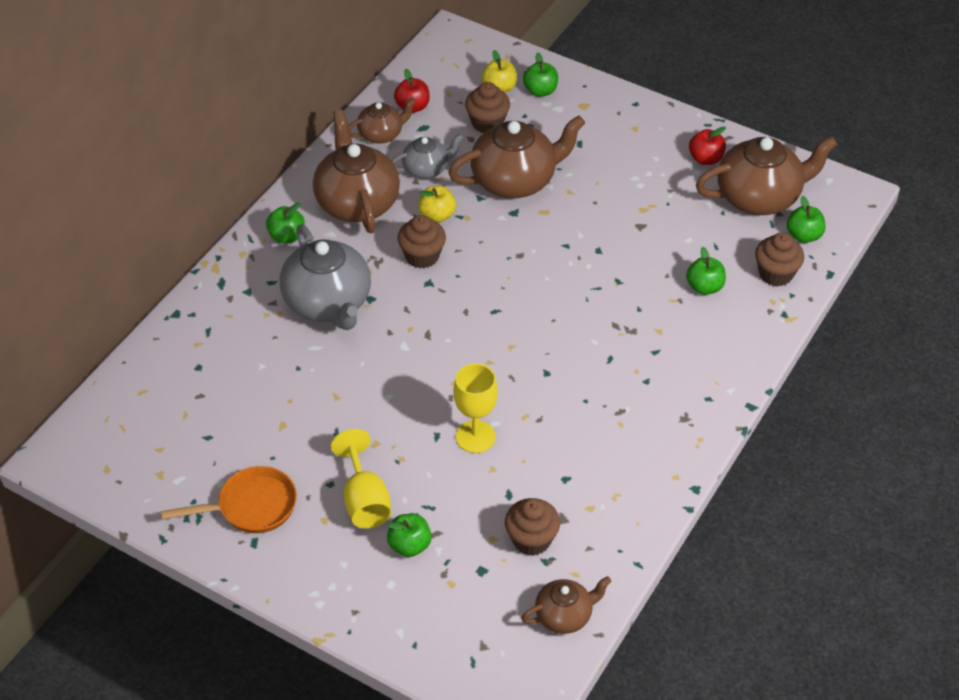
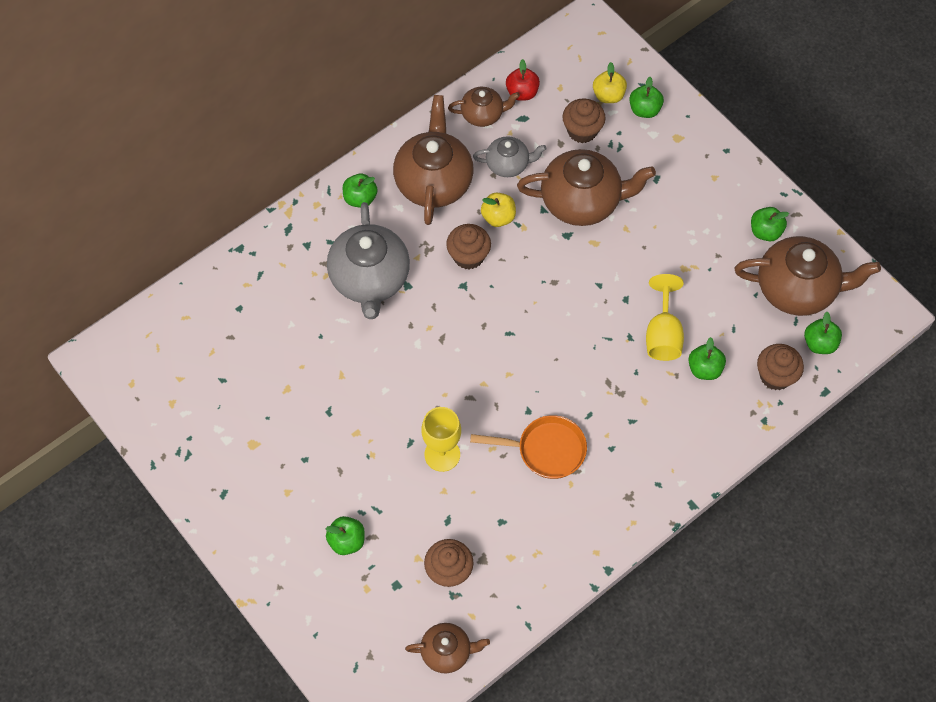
camera: 20 degrees right, 15 degrees up
orange pan [161,466,297,533] -> orange pan moved to [470,415,587,479]
yellow goblet [330,429,391,528] -> yellow goblet moved to [646,274,684,361]
red apple [689,126,726,165] -> green apple [751,207,789,241]

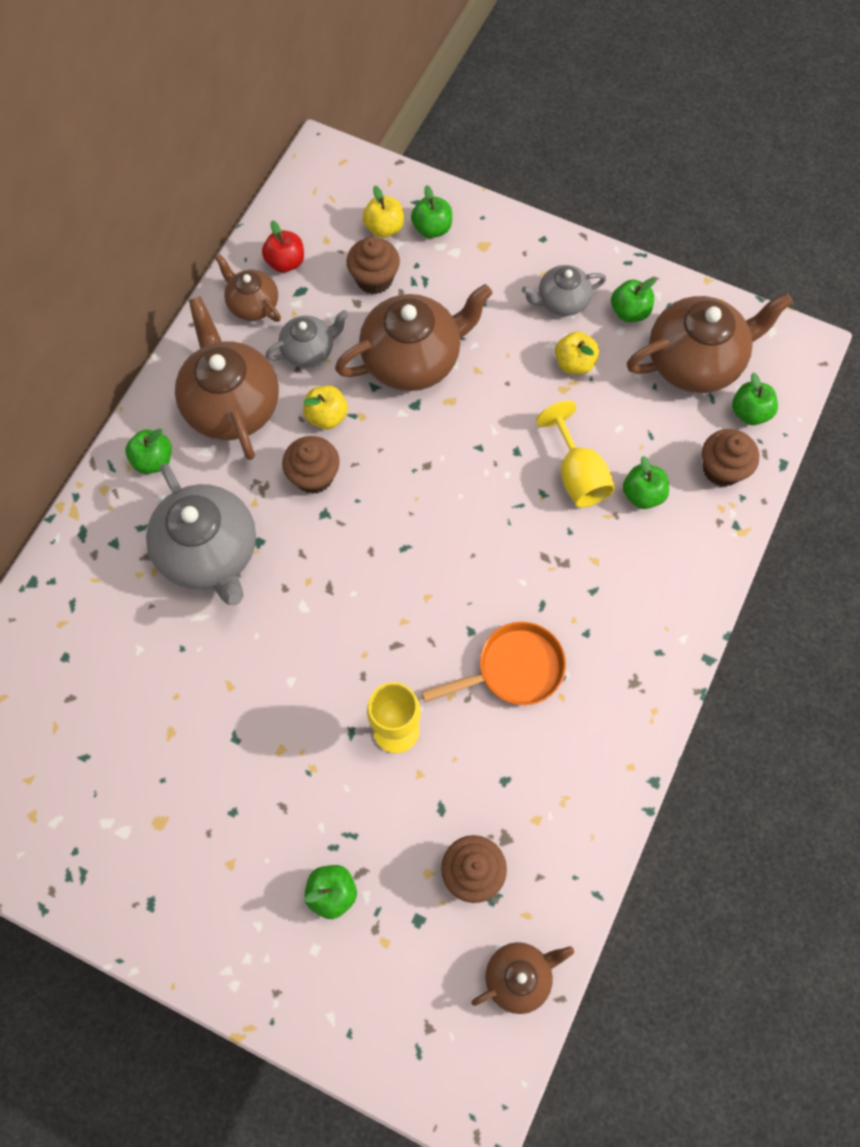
camera: 25 degrees left, 5 degrees up
brown teapot [448,87,520,127] -> brown teapot turned 105 degrees counterclockwise [215,254,281,322]
none -> grey teapot [522,265,606,316]
none -> yellow apple [555,331,599,374]

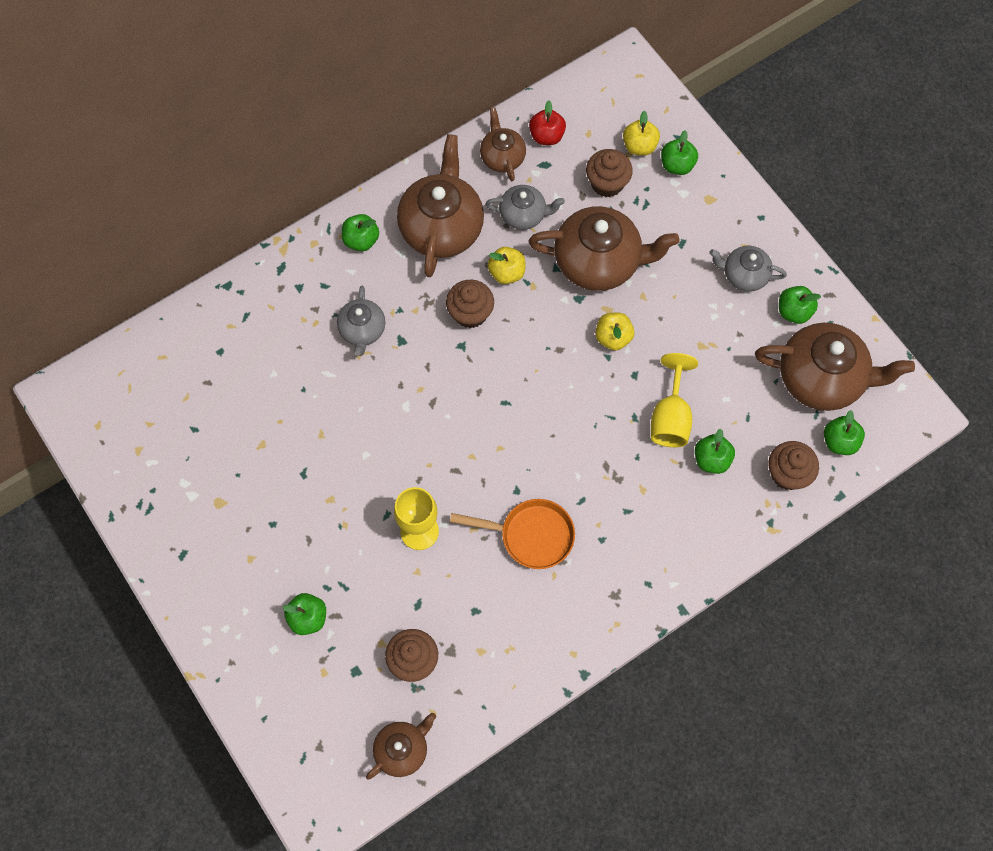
camera: 30 degrees right, 0 degrees up
grey teapot [146,463,256,605] -> grey teapot [337,286,385,356], size x0.55
brown teapot [471,942,574,1014] -> brown teapot turned 45 degrees counterclockwise [366,713,436,780]
yellow apple [555,331,599,374] -> yellow apple moved to [595,313,635,350]

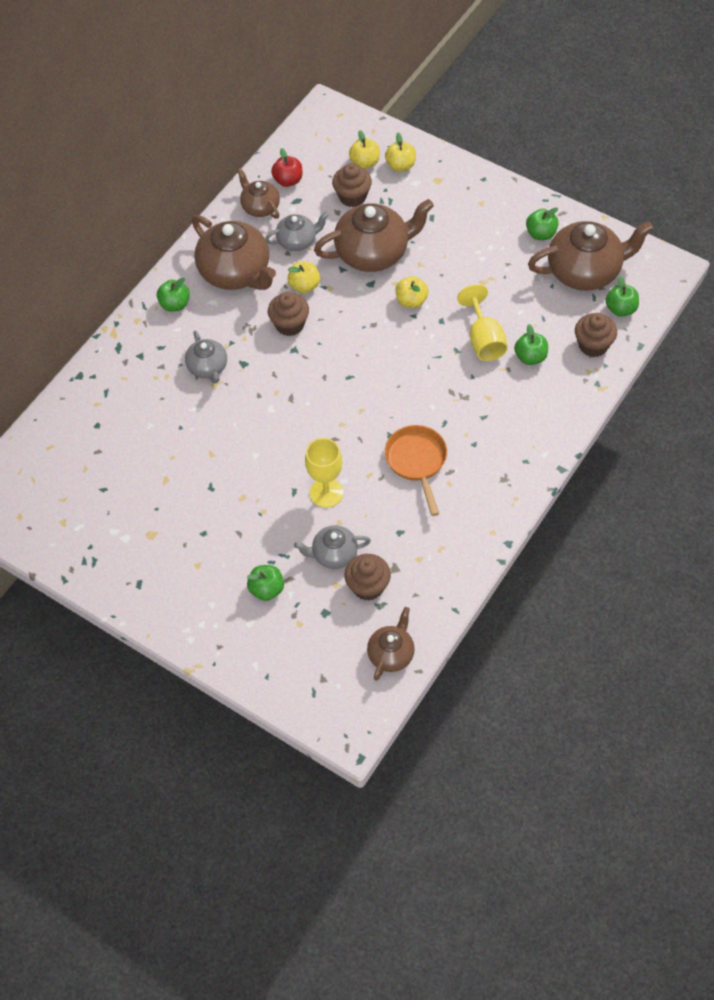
camera: 20 degrees left, 10 degrees down
brown teapot [397,134,484,277] -> brown teapot turned 150 degrees clockwise [192,215,276,290]
orange pan [450,499,575,569] -> orange pan turned 90 degrees counterclockwise [385,425,447,516]
green apple [661,130,698,175] -> yellow apple [385,133,416,172]
grey teapot [709,246,787,292] -> grey teapot moved to [294,525,371,569]

